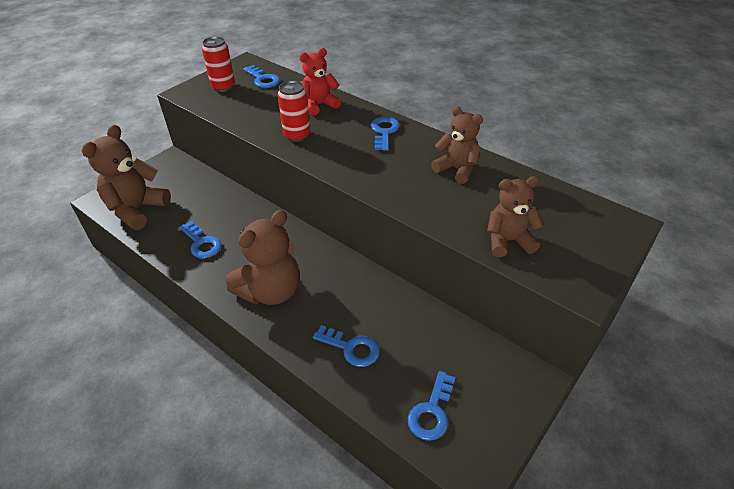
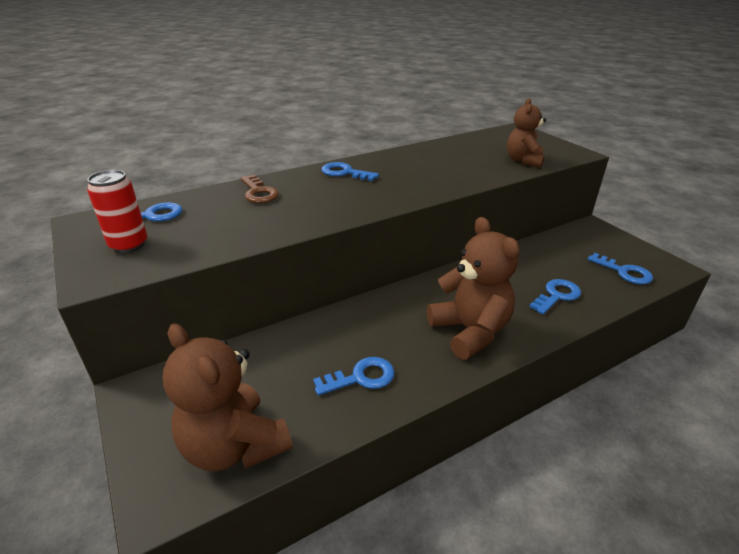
camera: 70 degrees left, 10 degrees down
red can [277,81,311,142] -> none
red teddy bear [299,48,341,115] -> brown key [241,175,279,203]
brown teddy bear [431,106,483,184] -> none

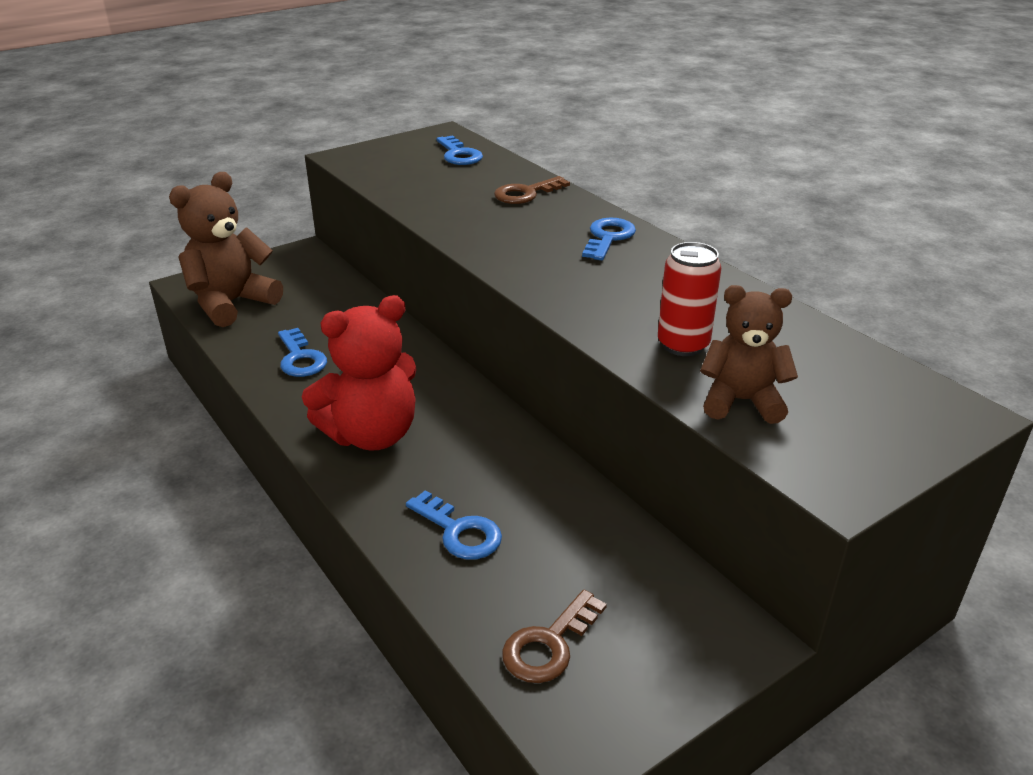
camera: 85 degrees right, 0 degrees up
red can [87,170,147,253] -> red can moved to [658,242,721,356]
brown teddy bear [427,217,519,360] -> red teddy bear [302,295,417,451]
blue key [587,253,653,284] -> brown key [502,589,607,683]

